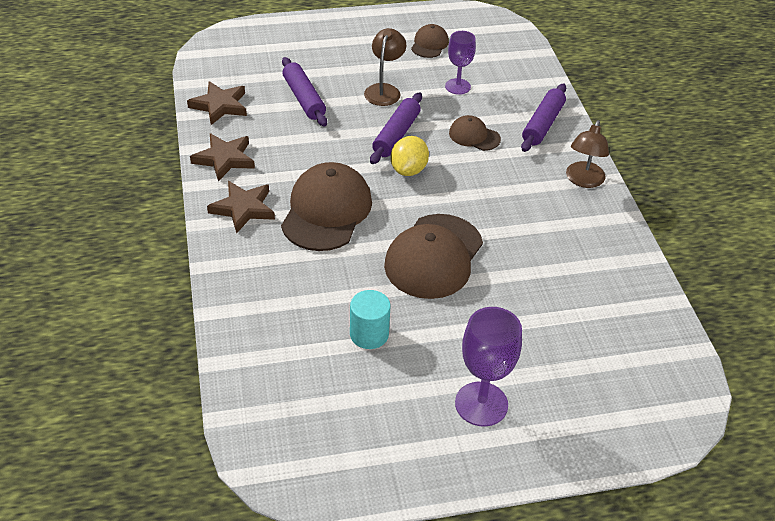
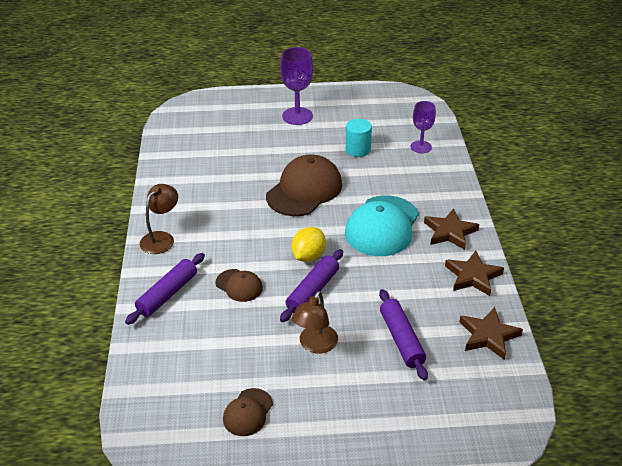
camera: 170 degrees left, 5 degrees down
brown cap [281,162,372,251] -> turquoise cap [345,196,419,256]
purple goblet [445,31,476,95] -> purple goblet moved to [411,101,436,153]

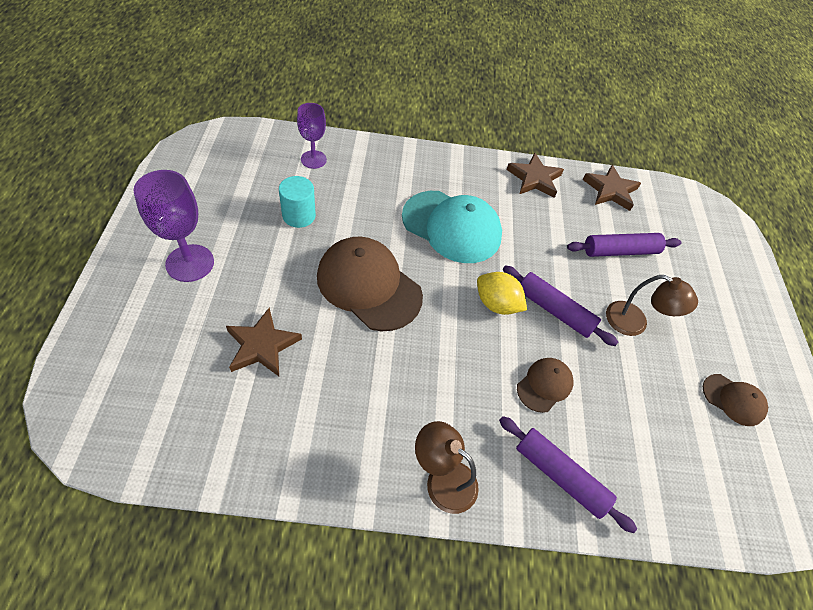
camera: 90 degrees left, 15 degrees up
brown star [424,209,479,250] -> brown star moved to [226,308,302,376]

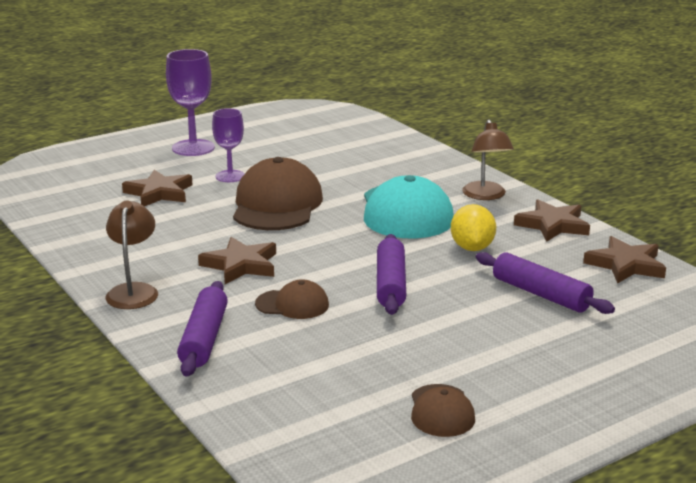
camera: 60 degrees right, 30 degrees down
turquoise cylinder [279,176,316,228] -> none
purple goblet [297,103,327,169] -> purple goblet moved to [212,108,245,182]
yellow lemon [477,272,527,315] -> yellow lemon moved to [451,204,496,251]
brown lamp [606,275,698,336] -> brown lamp moved to [462,120,514,200]
none -> brown star [198,237,276,284]

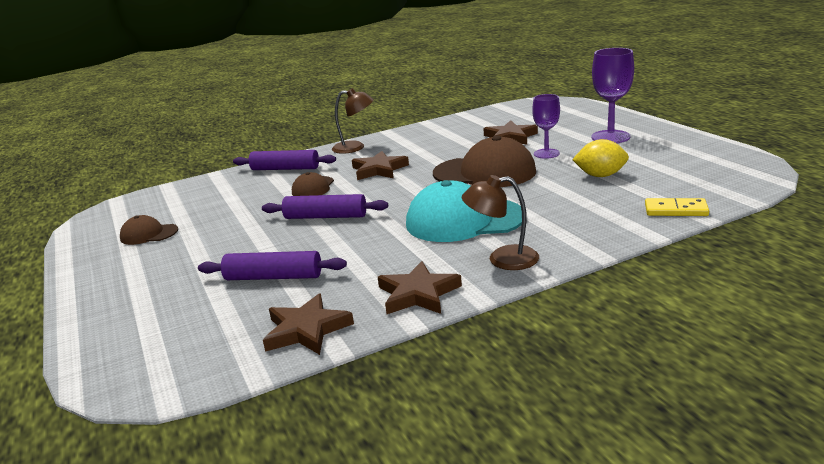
camera: 100 degrees right, 0 degrees up
yellow lemon [451,204,496,251] -> yellow lemon moved to [572,139,629,177]
purple rolling pin [476,252,615,314] -> purple rolling pin turned 45 degrees clockwise [198,251,347,280]
none -> yellow domino [645,198,709,216]

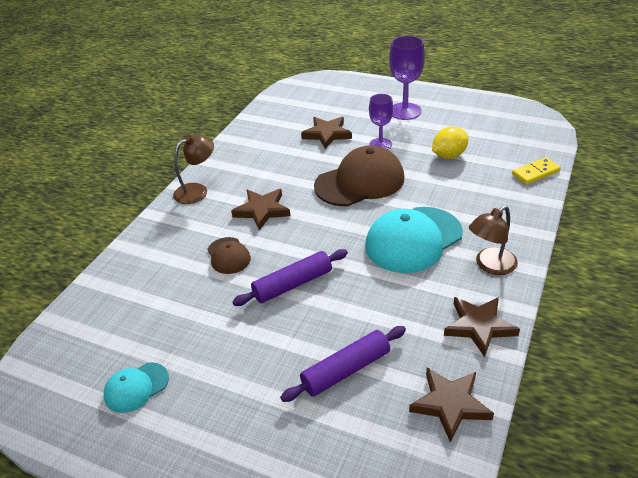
camera: 40 degrees left, 15 degrees up
brown cap [120,215,178,245] -> turquoise cap [104,362,169,413]
purple rolling pin [233,150,336,170] -> none

